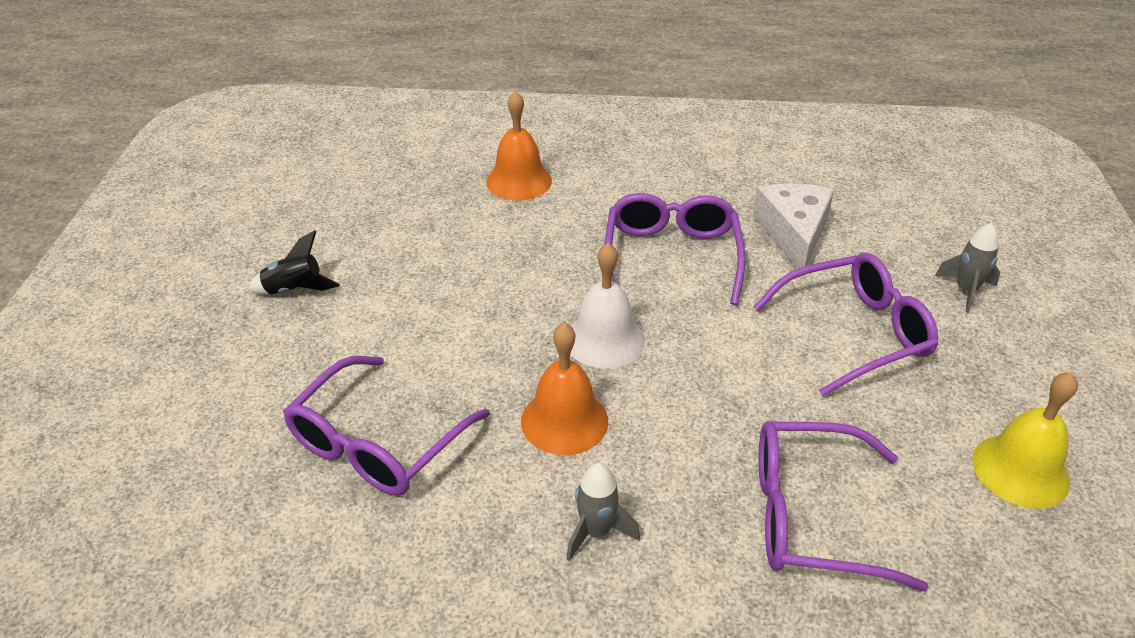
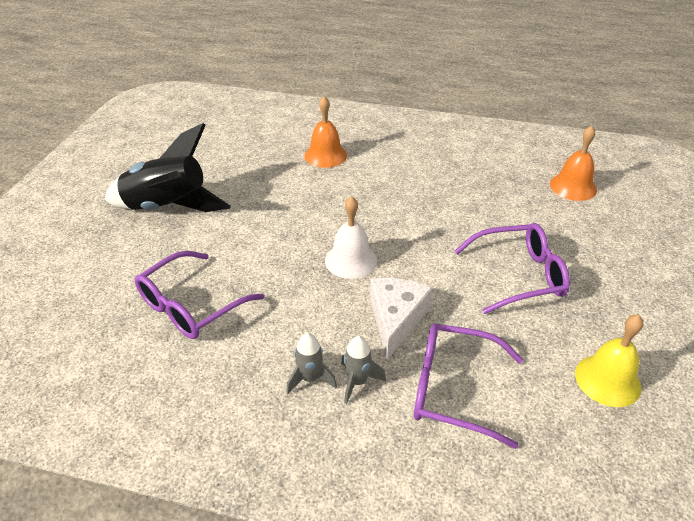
camera: 10 degrees right, 0 degrees up
black rocket [248,230,340,295] -> black rocket [104,123,231,212], size x2.27
orange bell [521,323,608,455] -> orange bell moved to [550,126,597,201]
purple glasses [604,193,746,305] -> none
white cheese [753,184,834,269] -> white cheese moved to [370,278,433,360]
grey rocket [935,223,1000,313] -> grey rocket moved to [341,336,386,404]

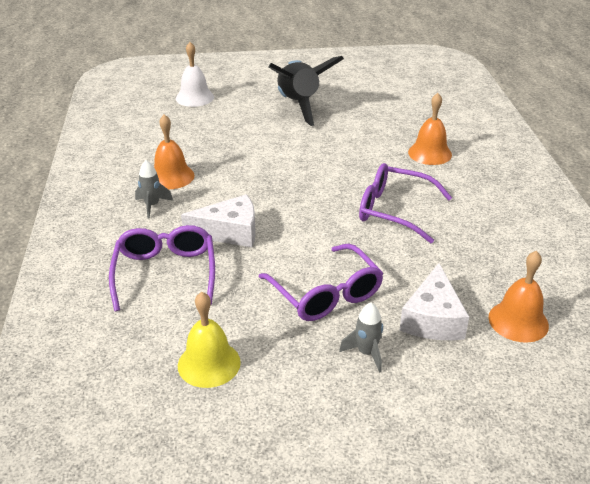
camera: 70 degrees right, 5 degrees down
purple glasses [135,251,265,339] -> purple glasses moved to [359,163,452,243]
white bell [325,196,377,279] -> white bell moved to [176,42,214,107]
grey rocket [341,336,386,404] -> grey rocket moved to [339,303,383,373]
none -> orange bell [154,114,194,189]
none -> white cheese [400,263,469,340]

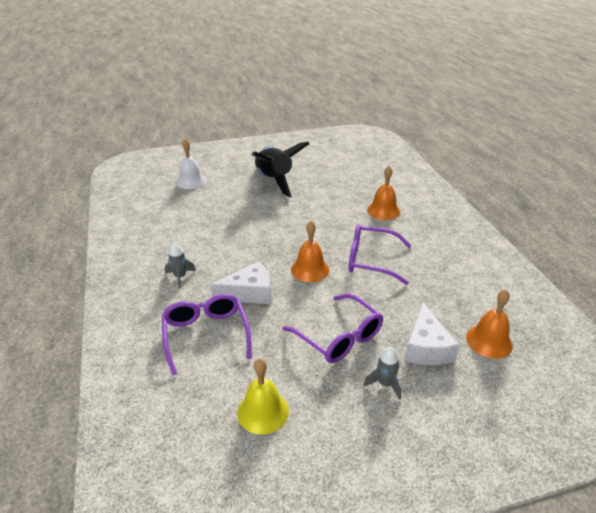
camera: 10 degrees left, 0 degrees up
orange bell [154,114,194,189] -> orange bell moved to [291,221,329,282]

